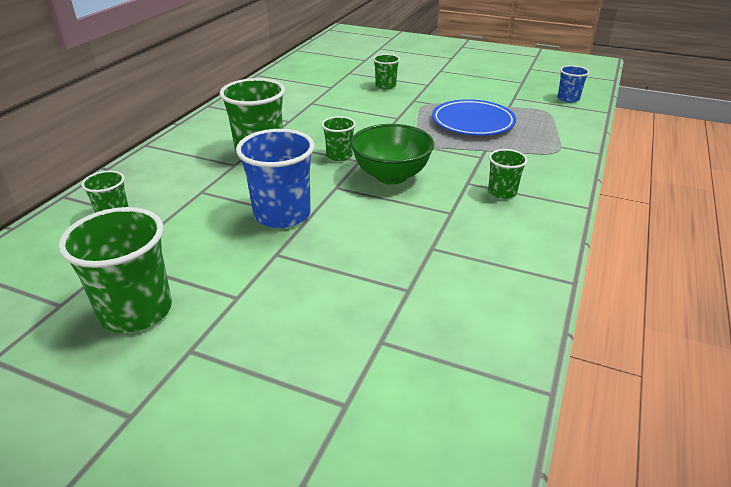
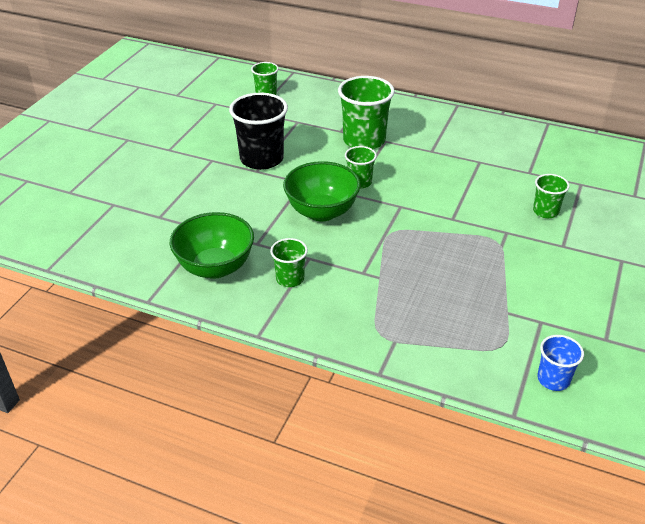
camera: 90 degrees right, 5 degrees up
green cup [58,207,172,333] -> none
blue cup [236,129,315,228] -> black cup [229,92,288,170]
blue plate [432,99,516,136] -> none
none -> green bowl [170,212,254,279]

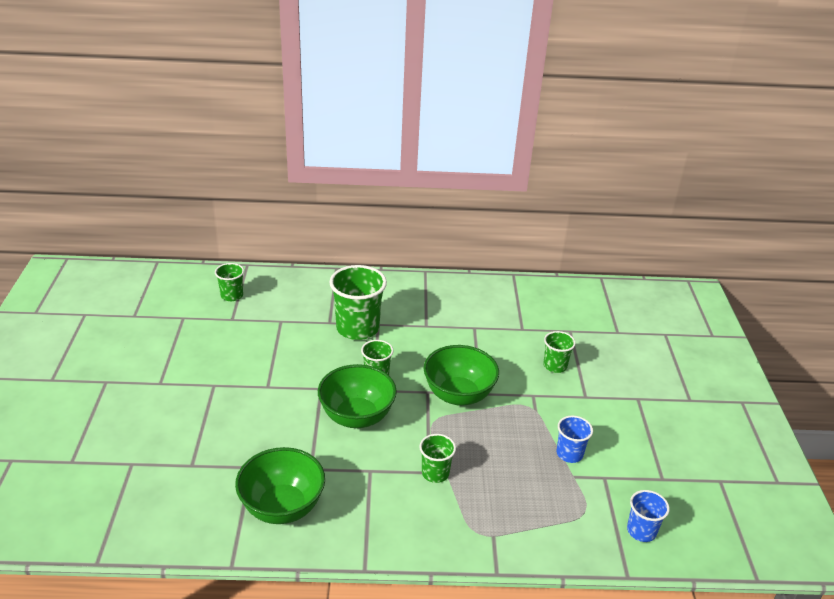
camera: 25 degrees left, 5 degrees down
black cup [229,92,288,170] -> none
green cup [270,238,308,287] -> green cup moved to [419,434,456,483]
none -> green bowl [424,345,499,406]
none -> blue cup [557,416,593,463]

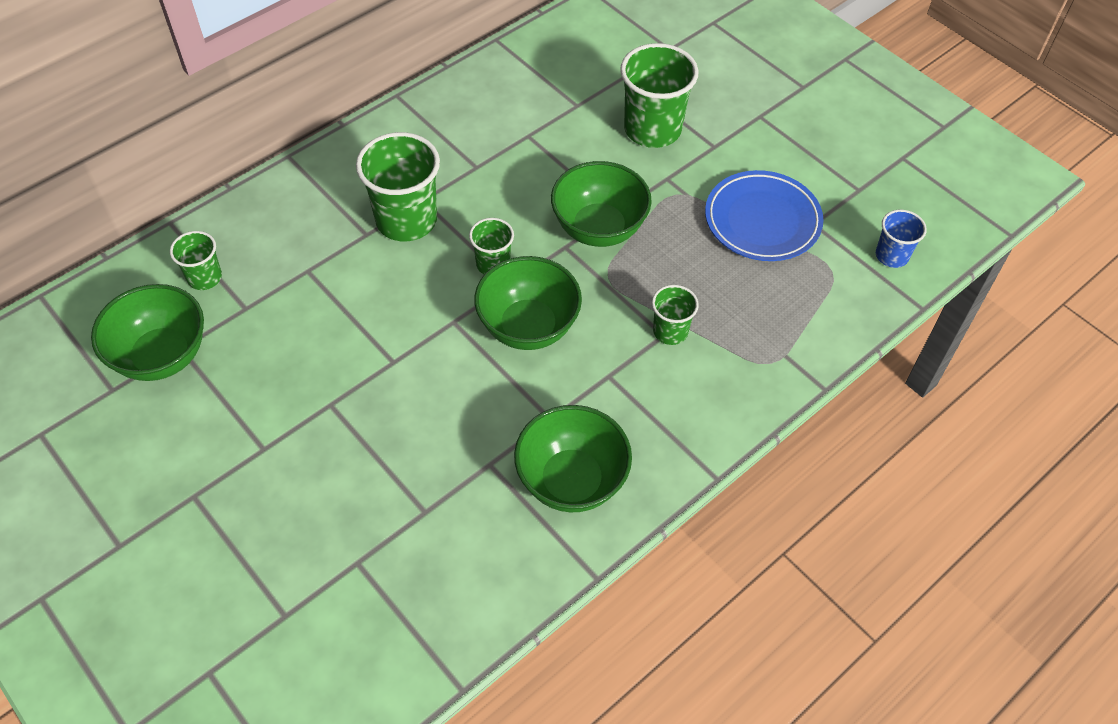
camera: 40 degrees left, 20 degrees up
green cup [543,331,576,373] -> green cup [620,43,698,148], size x1.86
blue cup [557,416,593,463] -> blue plate [705,170,824,261]
none -> green bowl [91,284,204,381]

